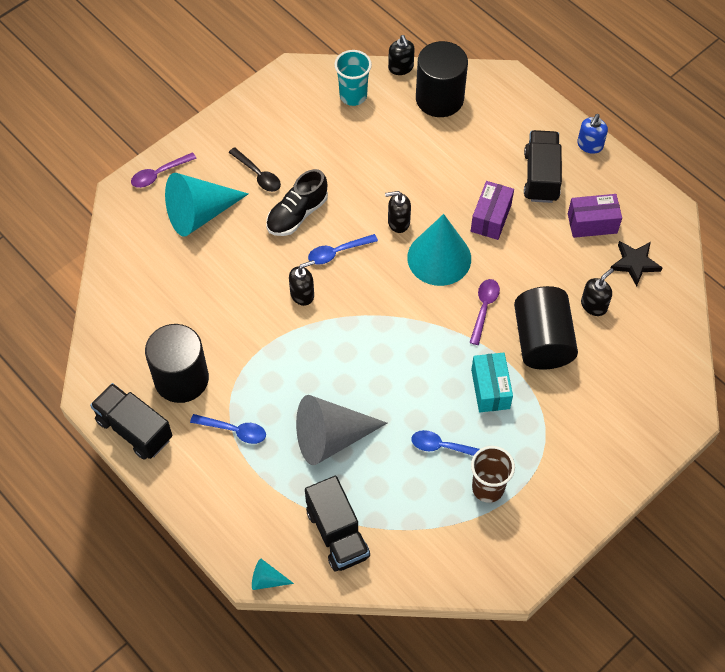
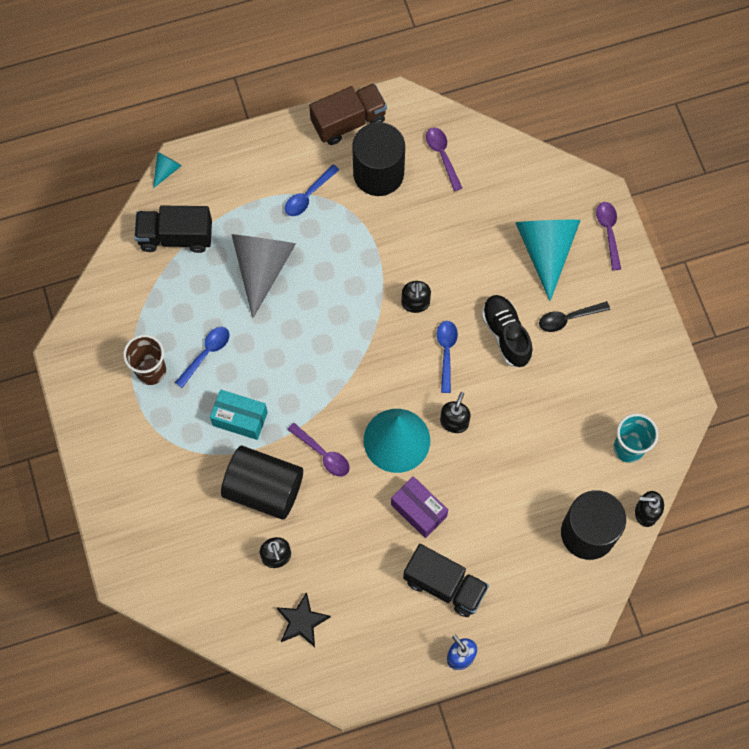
camera: 115 degrees right, 10 degrees up
black truck [90,383,172,459] -> brown truck [309,83,387,145]
purple box [568,194,622,238] -> none
none -> purple spoon [426,127,462,191]

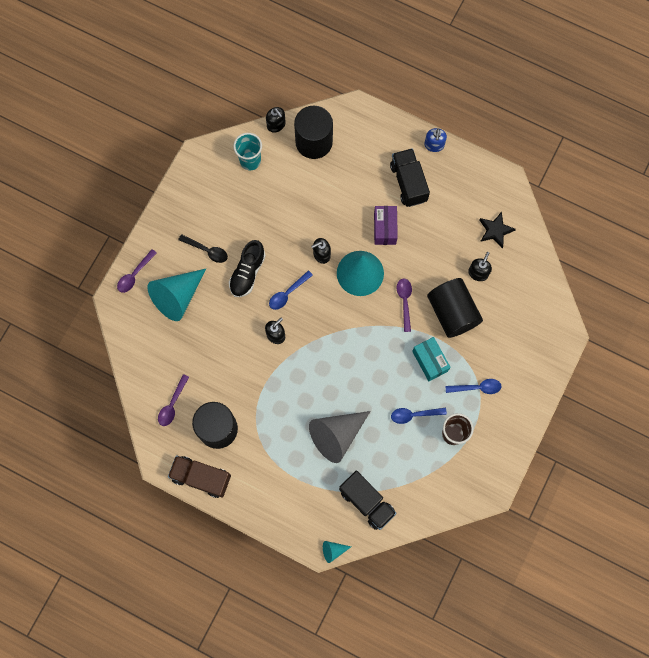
camera: 135 degrees left, 5 degrees up
blue spoon [285,164,339,216] -> blue spoon moved to [445,379,501,394]

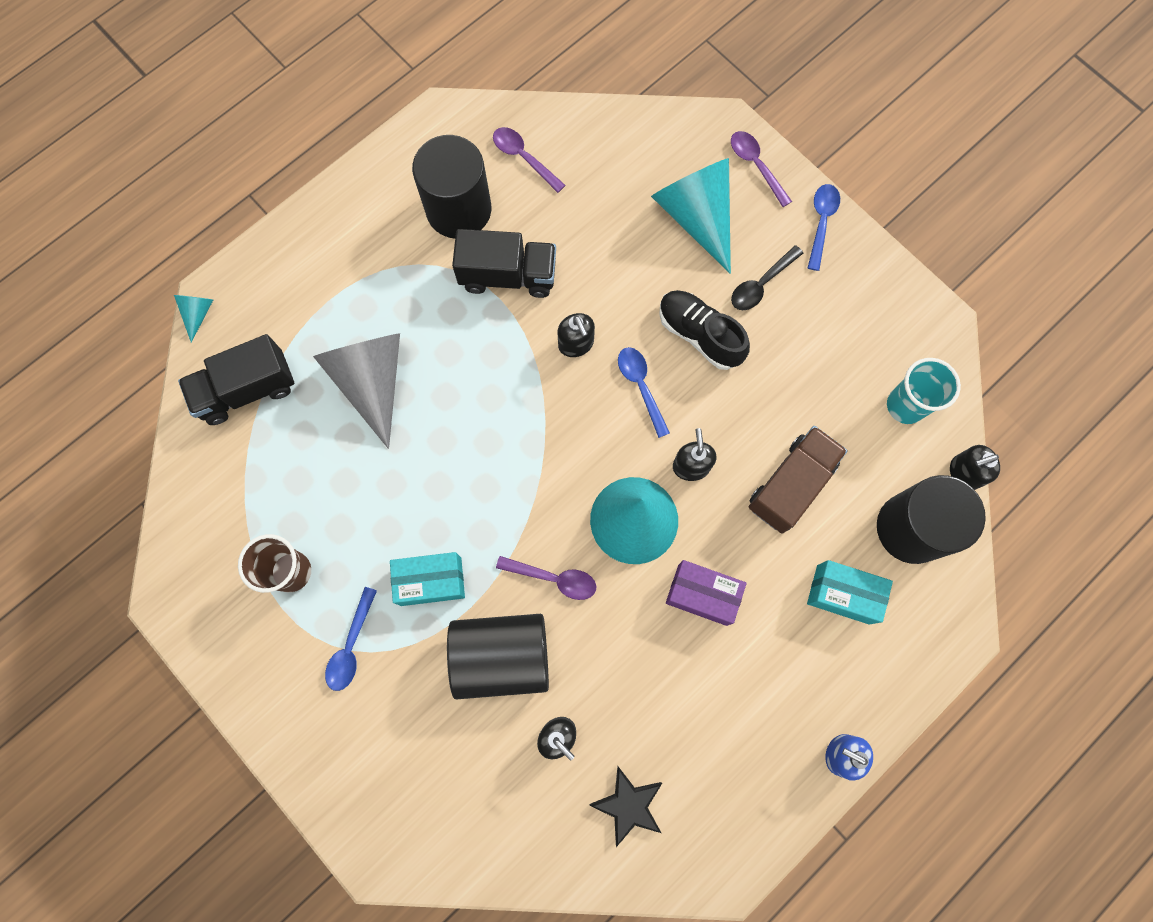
camera: 110 degrees right, 0 degrees up
brown truck [168,455,231,498] -> brown truck moved to [749,426,848,534]
black truck [390,148,430,207] -> black truck moved to [452,229,556,298]
blue spoon [391,408,447,424] -> blue spoon moved to [808,184,840,271]
none -> turquoise box [807,560,893,625]

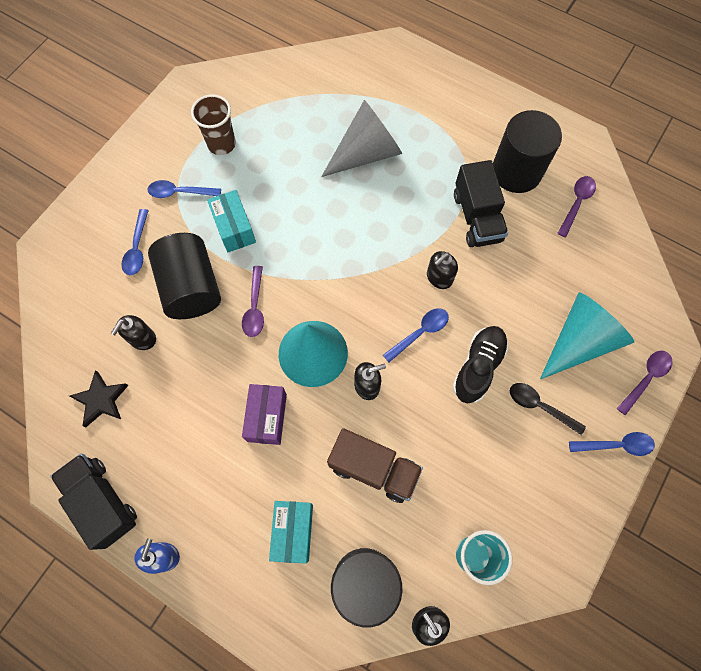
camera: 75 degrees right, 5 degrees down
turquoise cone [174,295,213,343] -> none
black truck [178,334,295,425] -> black truck moved to [50,454,137,550]
none -> blue spoon [121,209,149,275]

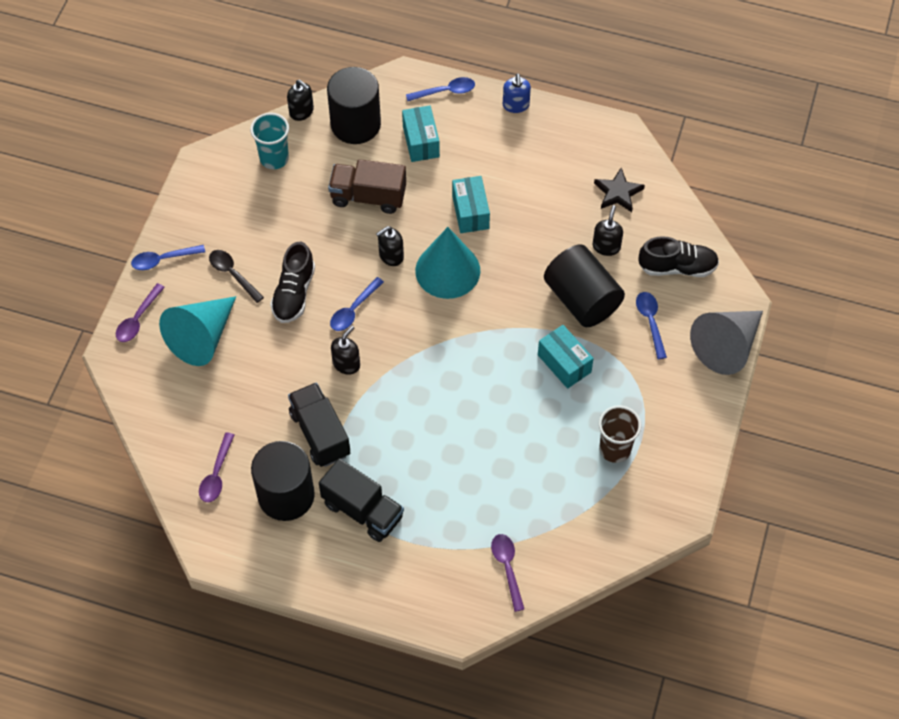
camera: 165 degrees right, 10 degrees down
black truck [50,454,137,550] -> black truck moved to [319,458,404,542]
blue spoon [148,180,221,198] -> blue spoon moved to [406,77,475,101]
purple spoon [242,266,264,337] -> purple spoon moved to [491,534,524,612]
purple box [242,384,287,445] -> turquoise box [452,176,490,233]
grey cone [321,100,402,177] -> grey cone moved to [690,311,763,375]
black spoon [510,383,586,435] -> black spoon turned 150 degrees counterclockwise [209,250,264,303]
none -> black shoe [639,236,719,277]

